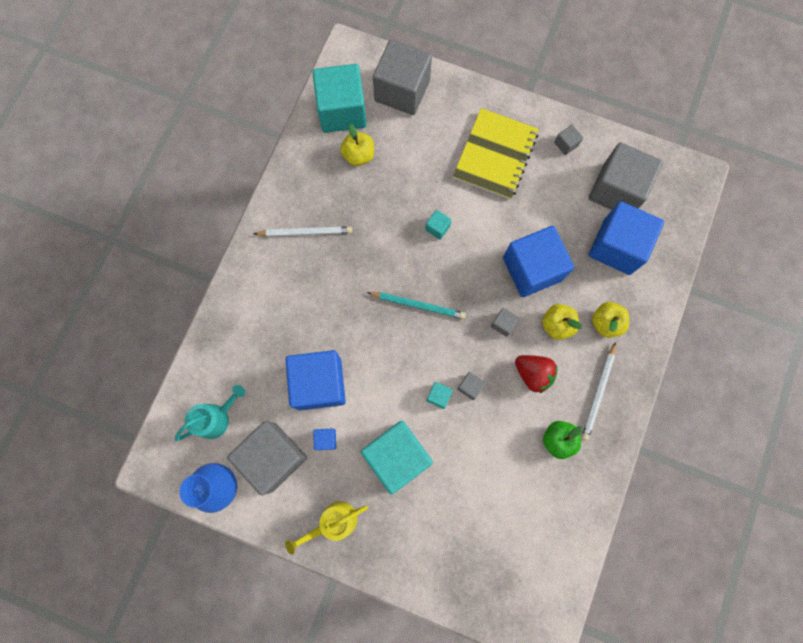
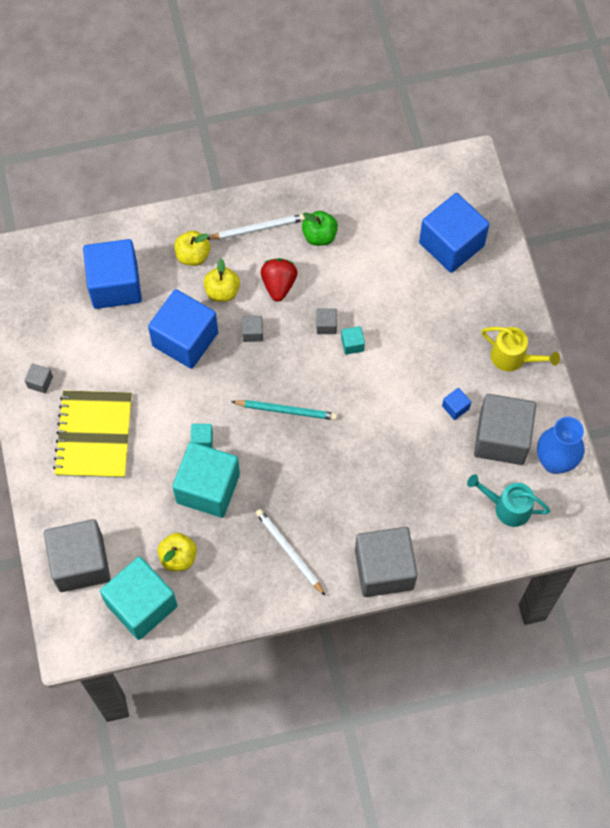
camera: 125 degrees left, 10 degrees down
blue cube [285,350,346,410] -> blue cube moved to [419,193,489,273]
turquoise cube [361,421,433,494] -> turquoise cube moved to [172,442,240,518]
turquoise pencil [367,292,466,319] -> turquoise pencil turned 120 degrees clockwise [231,400,337,420]
yellow notebook [453,108,539,200] -> yellow notebook turned 75 degrees counterclockwise [53,391,132,478]
grey cube [589,142,663,210] -> grey cube moved to [355,527,417,597]

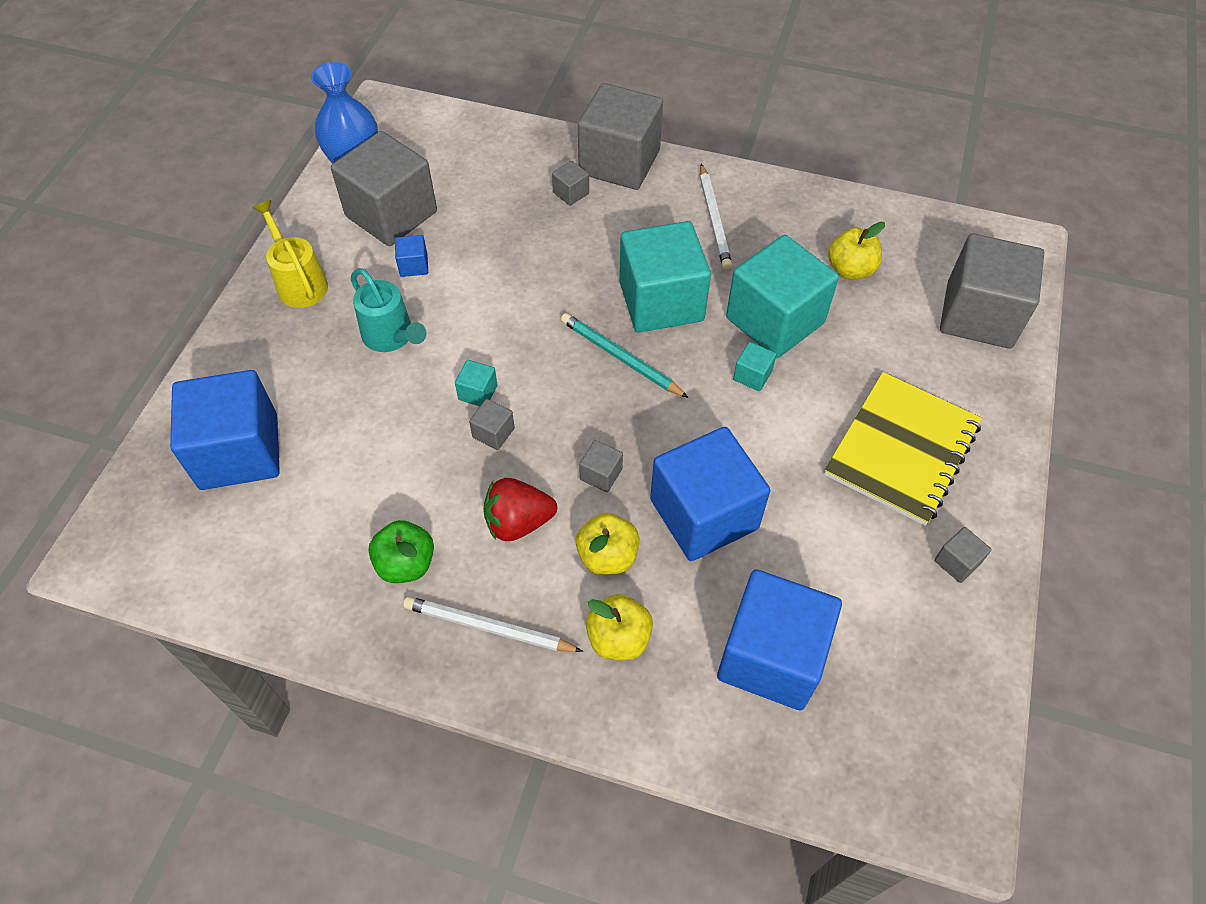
camera: 150 degrees left, 10 degrees down
turquoise cube [100,557,178,640] -> turquoise cube moved to [619,221,711,333]
red strawberry [261,258,298,302] -> red strawberry turned 45 degrees clockwise [483,478,557,541]
turquoise watering can [467,474,550,527] -> turquoise watering can moved to [351,268,427,352]
none -> grey cube [552,161,589,206]

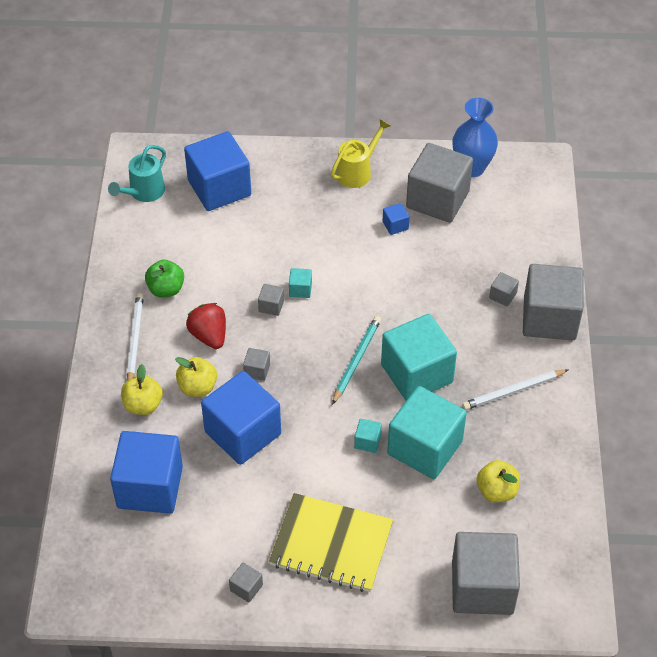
camera: 75 degrees right, 5 degrees down
turquoise watering can [351,268,427,352] -> turquoise watering can moved to [108,145,166,202]

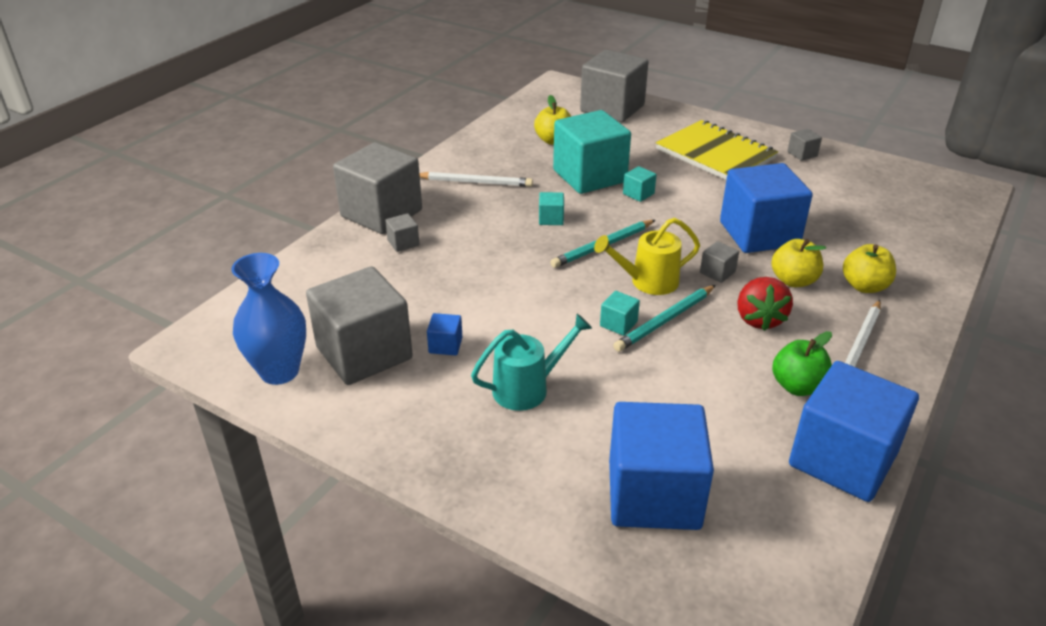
camera: 150 degrees left, 15 degrees down
turquoise watering can [108,145,166,202] -> turquoise watering can moved to [471,314,592,411]
blue cube [110,431,183,514] -> blue cube moved to [789,361,919,502]
grey cube [258,284,284,316] -> turquoise pencil [613,285,716,352]
yellow watering can [331,119,391,188] -> yellow watering can moved to [594,218,700,295]
turquoise cube [381,314,457,401] -> turquoise cube [539,192,564,225], size x0.40

